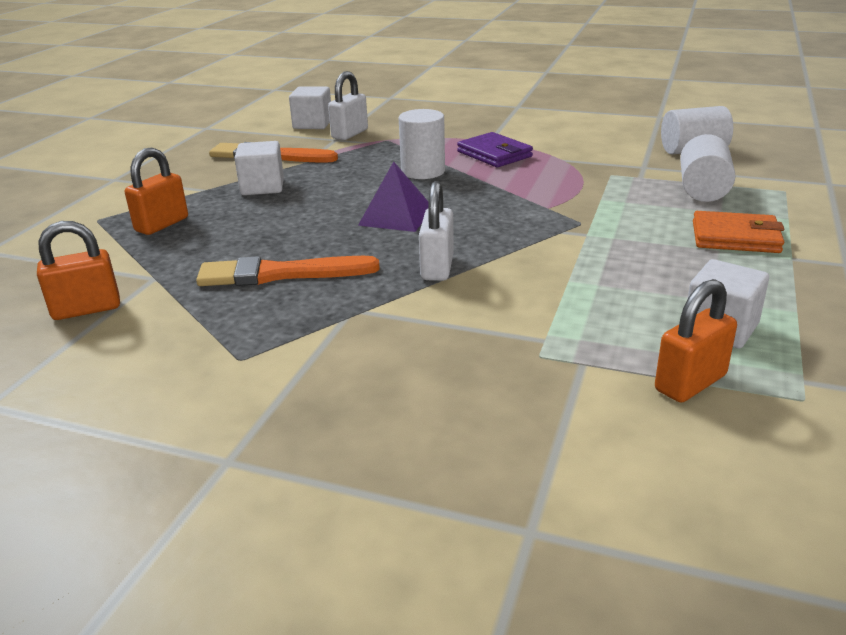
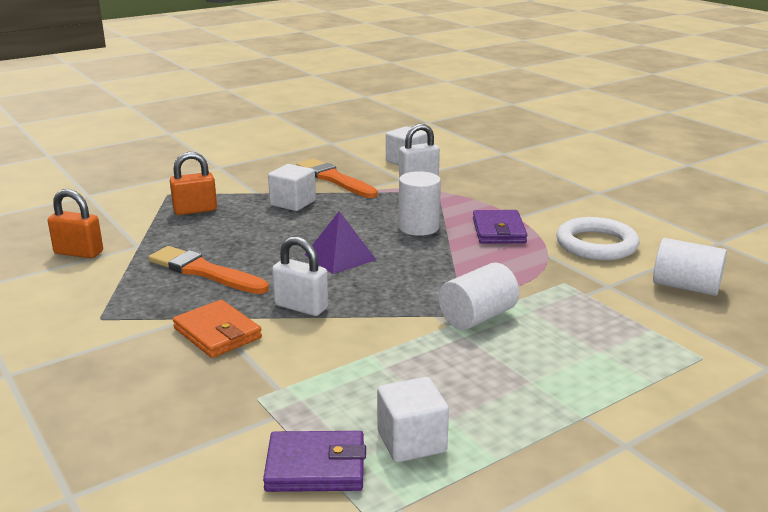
camera: 35 degrees right, 5 degrees down
white padlock [419,181,454,281] -> white padlock turned 75 degrees clockwise [272,236,328,316]
orange padlock [655,279,737,403] -> purple wallet [263,431,366,492]
white cylinder [680,134,735,202] -> white cylinder moved to [439,263,519,330]
orange wallet [693,211,784,253] -> orange wallet moved to [173,300,262,358]
none -> white ring [556,217,639,260]

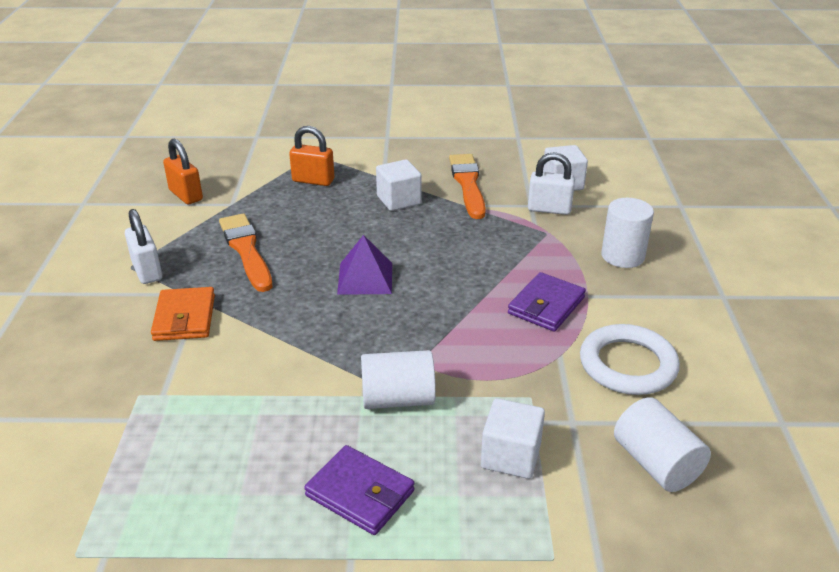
camera: 35 degrees right, 10 degrees up
purple wallet [263,431,366,492] -> purple wallet moved to [304,445,415,535]
white padlock [272,236,328,316] -> white padlock moved to [125,209,162,284]
white cube [377,377,449,462] -> white cube moved to [481,398,545,479]
white cylinder [399,171,441,236] -> white cylinder moved to [601,198,654,268]

